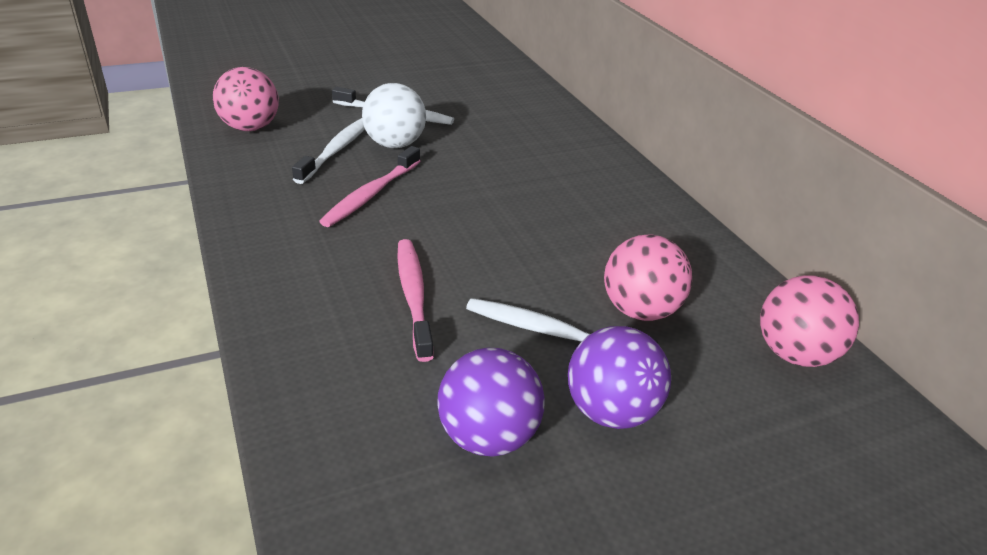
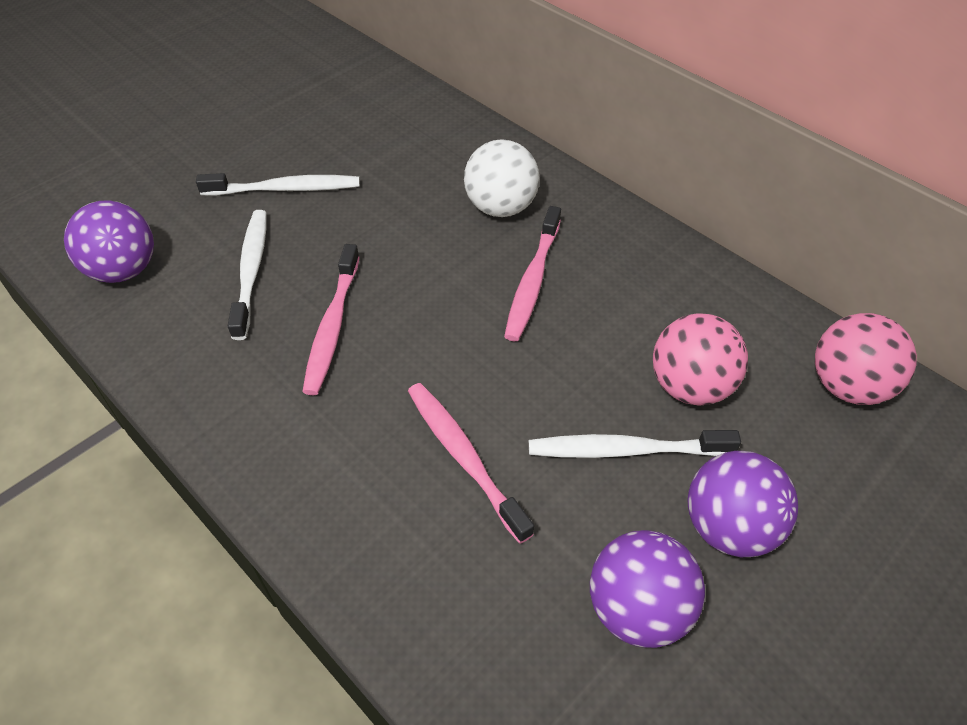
camera: 20 degrees left, 15 degrees up
pink ball [213,67,279,131] -> purple ball [64,200,154,283]
white ball [362,83,426,148] -> white ball moved to [464,139,540,217]
none -> pink toothbrush [504,206,561,341]

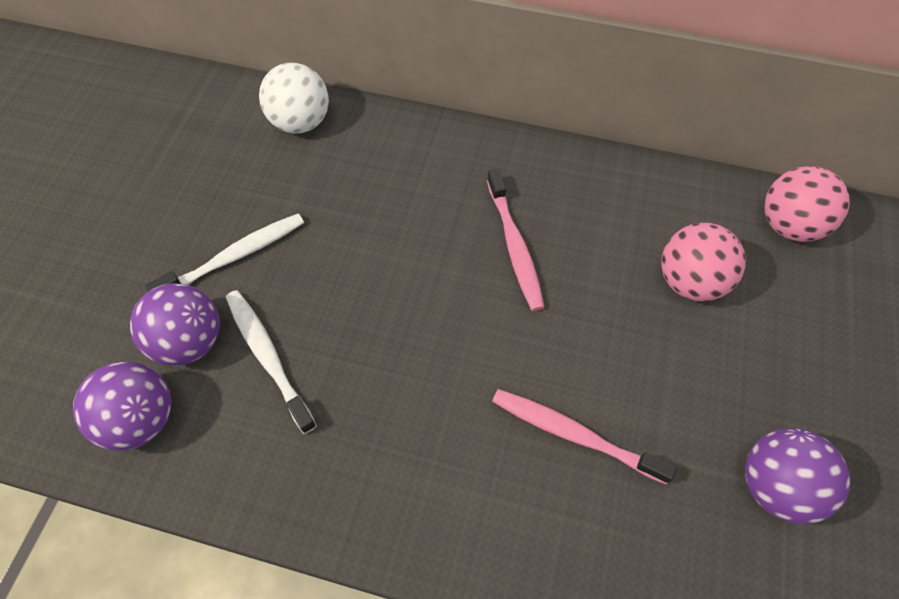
camera: 30 degrees left, 10 degrees up
pink toothbrush [302,244,360,396] -> none
white ball [464,139,540,217] -> white ball moved to [259,63,329,134]
white toothbrush [529,430,741,458] -> none
purple ball [688,451,798,557] -> purple ball moved to [130,283,220,366]

